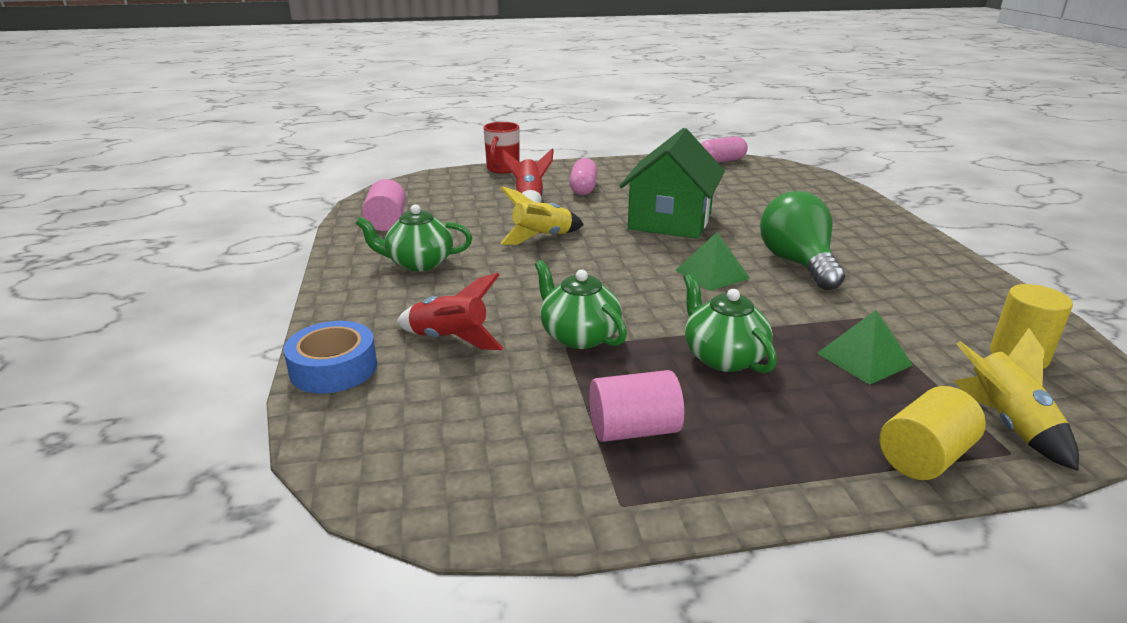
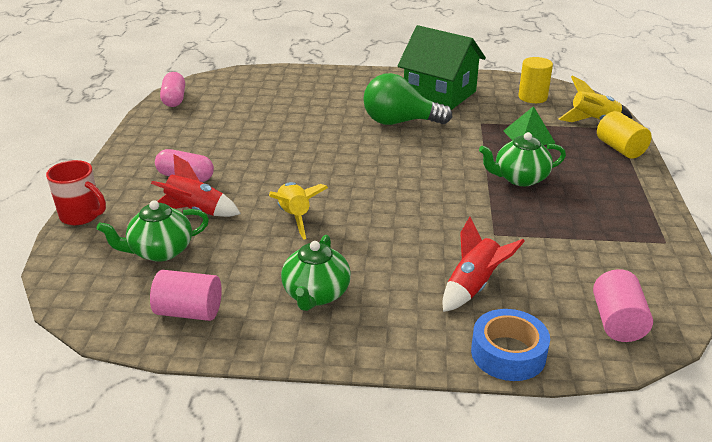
camera: 75 degrees left, 5 degrees up
green teapot [535,260,627,349] -> green teapot moved to [97,201,209,262]
pink cylinder [589,370,684,442] -> pink cylinder moved to [593,269,653,342]
green house [619,128,725,239] -> green house moved to [398,25,486,110]
green pyramid [676,232,750,291] -> none

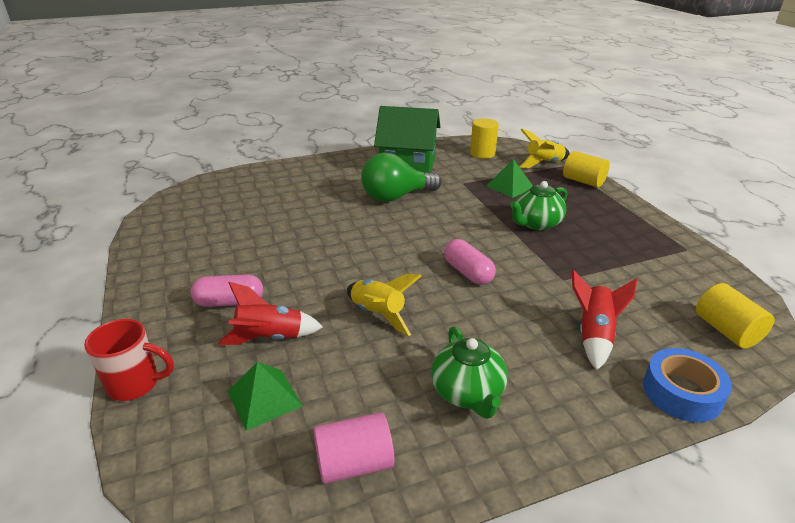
camera: 25 degrees left, 0 degrees up
green teapot [97,201,209,262] -> green pyramid [228,362,302,431]
pink capsule [160,72,185,107] -> pink capsule moved to [444,239,496,285]
pink cylinder [593,269,653,342] -> yellow cylinder [696,283,774,349]

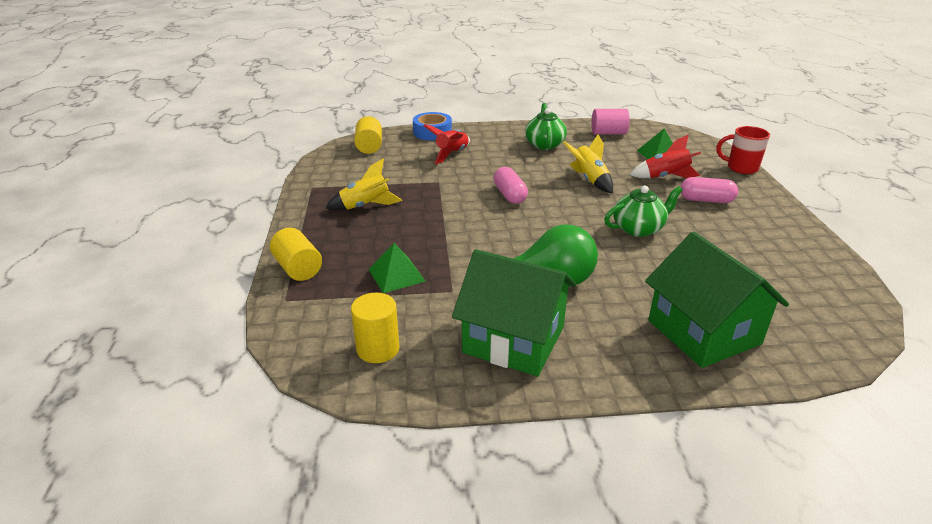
camera: 165 degrees left, 0 degrees up
green teapot [510,181,567,230] -> green teapot moved to [604,186,683,237]
yellow rocket [520,129,570,168] -> yellow rocket moved to [325,159,402,211]
none -> green house [645,232,789,368]

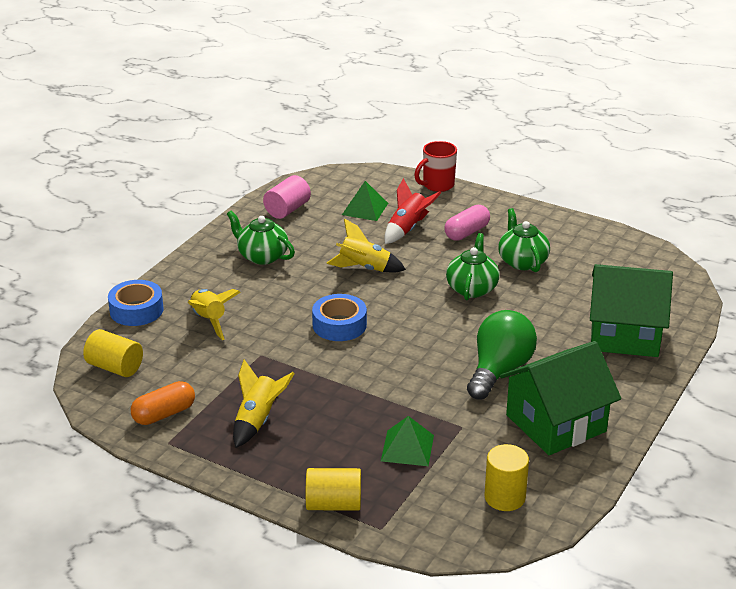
camera: 55 degrees left, 0 degrees up
red rocket [423,124,470,164] -> yellow rocket [188,289,240,340]
pink capsule [494,167,528,204] -> blue tape [312,294,367,341]
none -> orange capsule [131,381,195,425]
none -> green teapot [498,208,550,272]

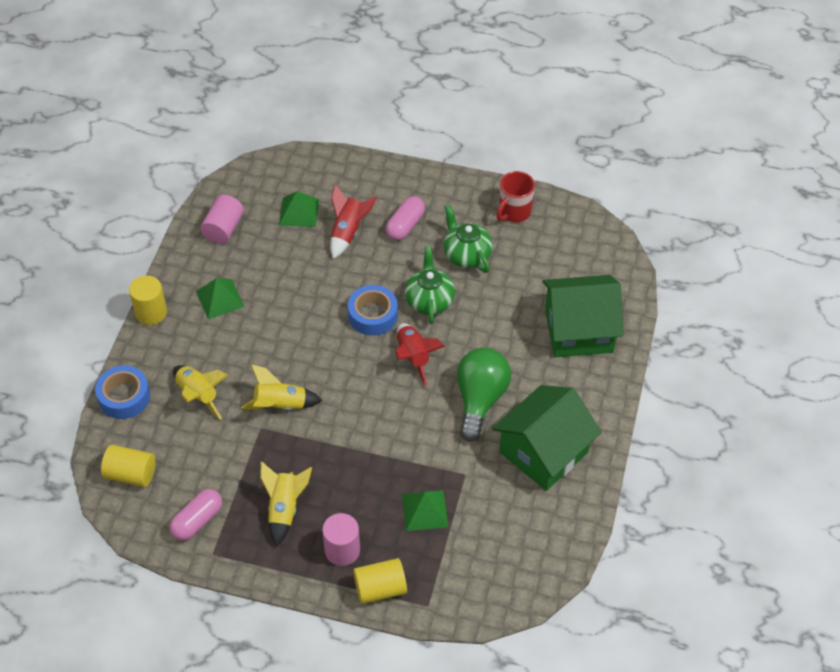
camera: 15 degrees left, 20 degrees up
orange capsule [131,381,195,425] -> pink capsule [169,489,222,541]
green teapot [227,210,295,265] -> green pyramid [196,278,244,319]
blue tape [312,294,367,341] -> blue tape moved to [348,285,398,336]
yellow rocket [326,219,406,273] -> yellow rocket moved to [241,364,323,411]
red mug [414,141,457,192] -> red mug moved to [496,171,535,222]
yellow cylinder [484,444,529,511] -> yellow cylinder moved to [129,276,167,325]
none -> pink cylinder [322,513,360,566]
none -> red rocket [396,323,445,386]

